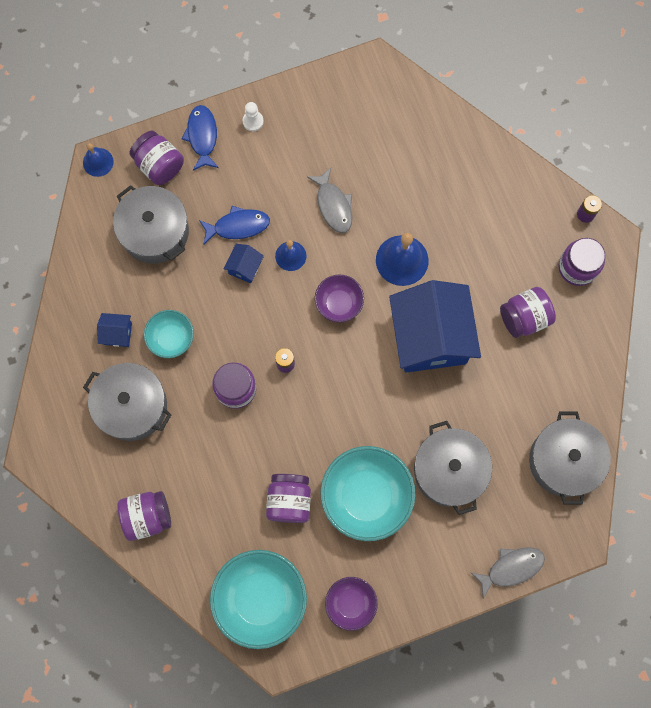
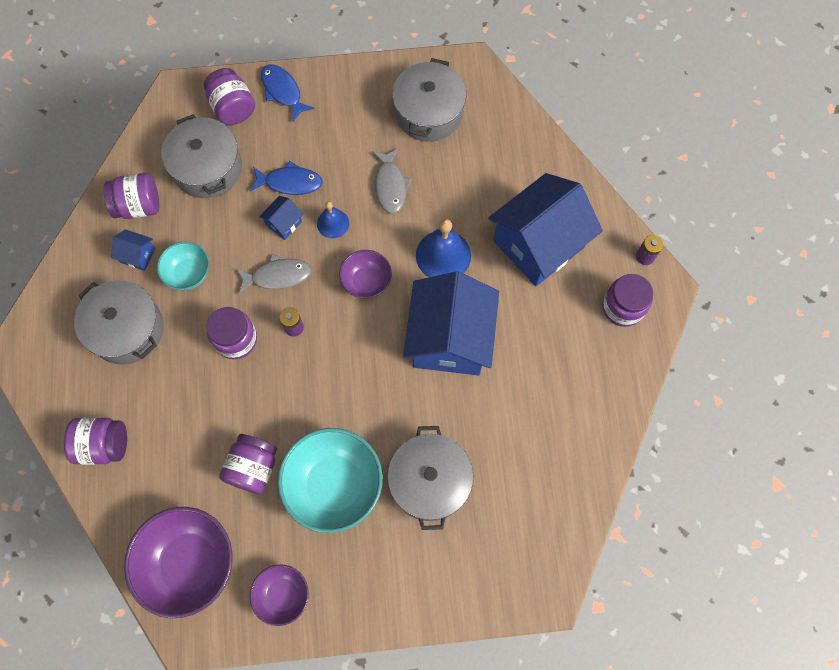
camera: 15 degrees right, 5 degrees down
blue bell [83,143,114,177] -> none
blue fish [182,105,219,171] -> blue fish turned 45 degrees counterclockwise [261,64,315,122]
turquoise bowl [210,550,307,649] -> purple bowl [124,507,233,618]
white pawn [242,102,264,131] -> none
grey fish [471,547,545,599] -> grey fish moved to [236,254,311,294]
purple jar [500,287,556,338] -> purple jar moved to [103,173,159,219]
grey pot [529,411,611,504] -> grey pot moved to [392,58,467,142]
none -> blue house [488,173,603,286]

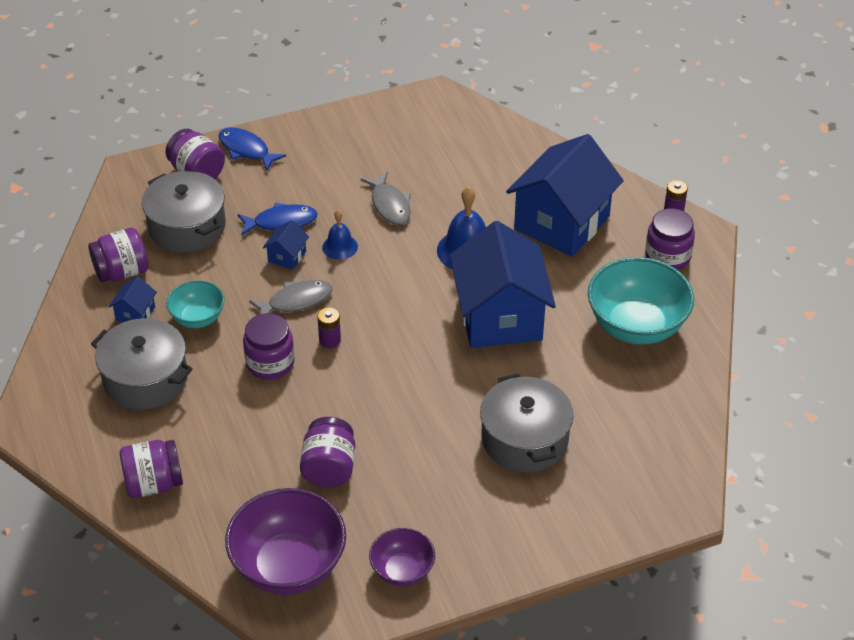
camera: 15 degrees left, 25 degrees down
blue house [111,229,155,271] -> blue house turned 75 degrees counterclockwise [109,276,157,322]
turquoise bowl [278,428,383,533] -> turquoise bowl moved to [588,257,694,344]
purple bowl [339,250,392,299] -> none
grey pot [392,58,467,142] -> none

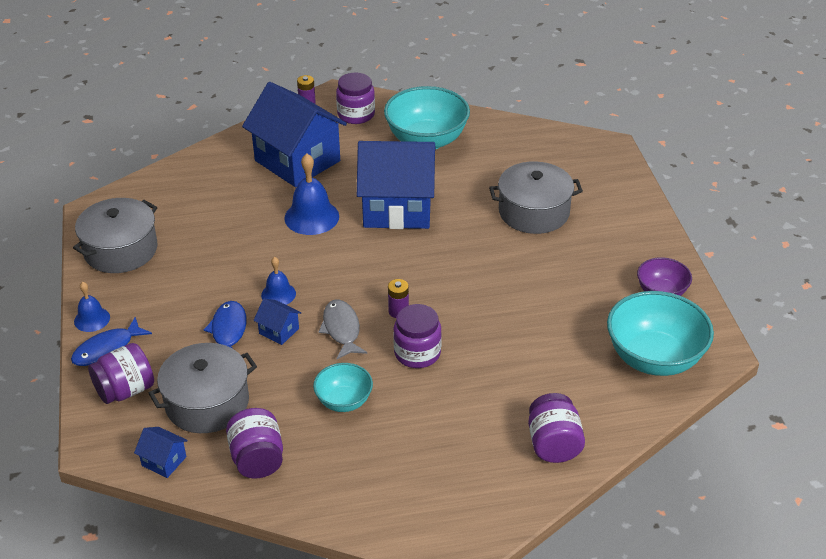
camera: 80 degrees left, 5 degrees down
grey pot [91,318,193,410] -> grey pot moved to [73,198,158,273]
blue house [109,276,157,322] -> blue house moved to [134,427,188,478]
purple bowl [225,488,346,595] -> turquoise bowl [607,291,714,376]
purple jar [300,417,355,487] -> none
grey fish [360,171,411,225] -> none
none -> blue bell [74,282,110,332]

